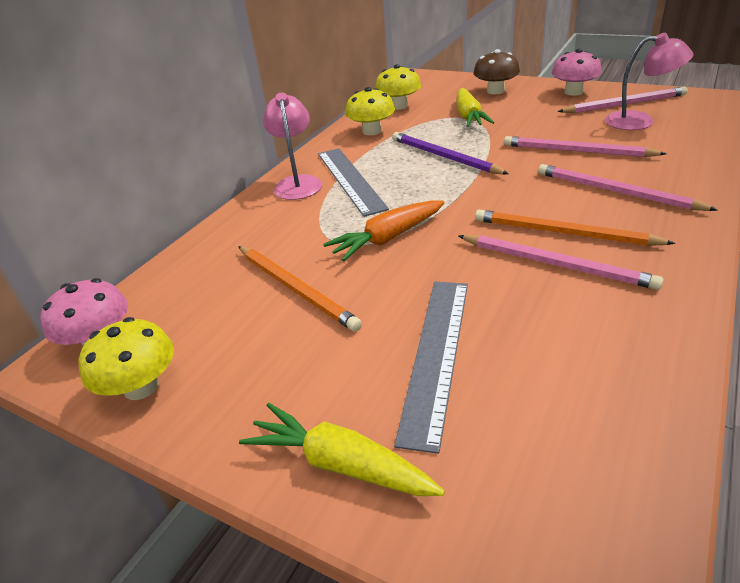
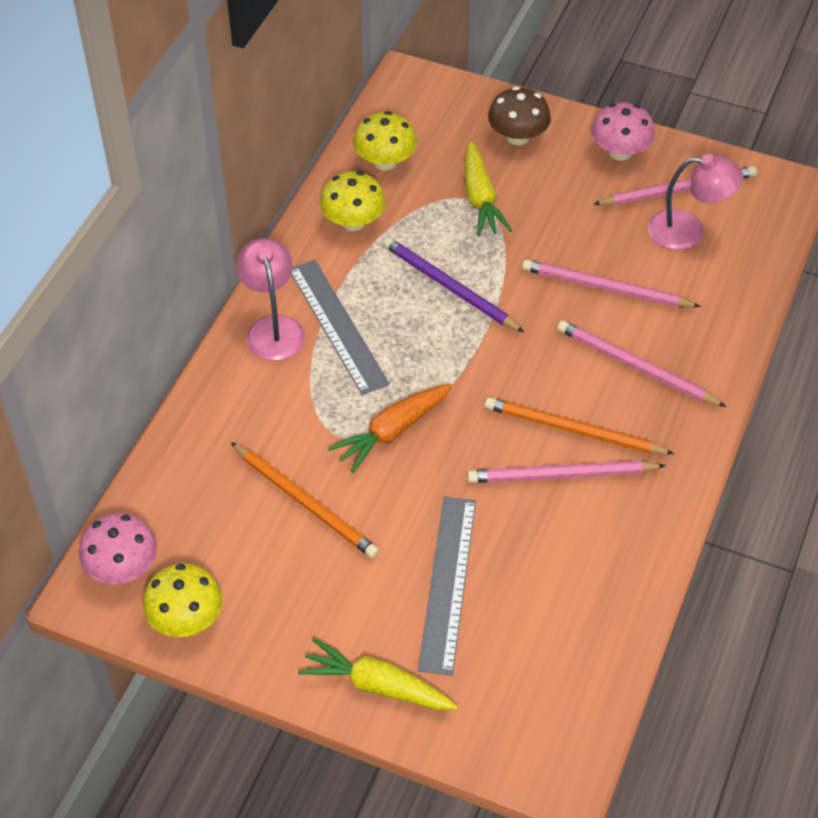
camera: 10 degrees left, 15 degrees up
pink pencil [458,235,664,290] -> pink pencil turned 150 degrees clockwise [467,460,666,483]

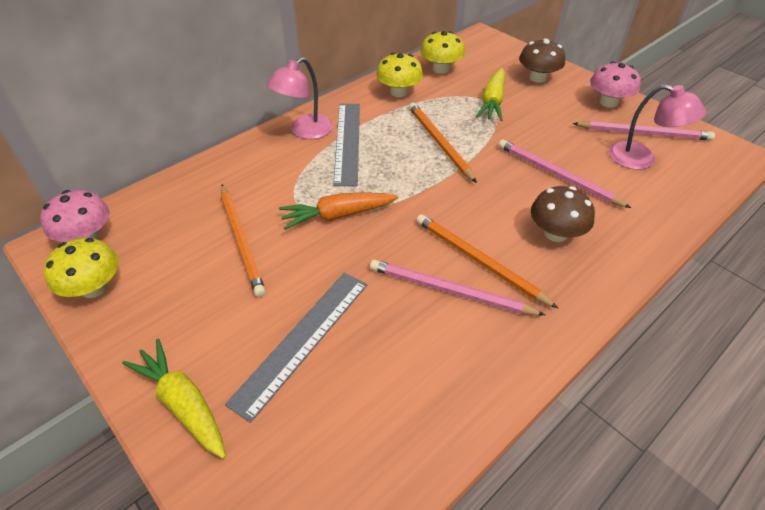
camera: 25 degrees right, 5 degrees down
pink lamp [236,239,305,361] -> pink lamp turned 150 degrees counterclockwise [267,57,333,139]
purple pencil [383,237,524,332] -> orange pencil [409,103,477,183]
pink pencil [557,320,726,407] -> brown mushroom [531,186,595,242]

